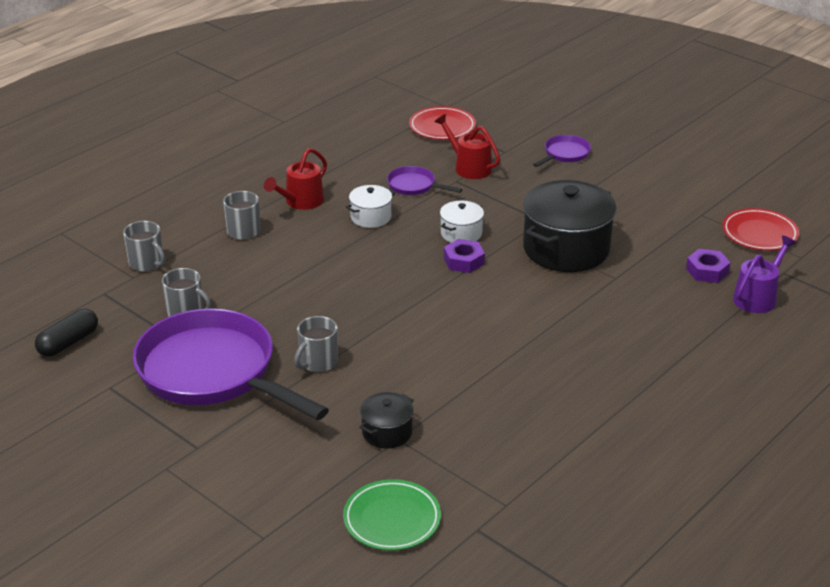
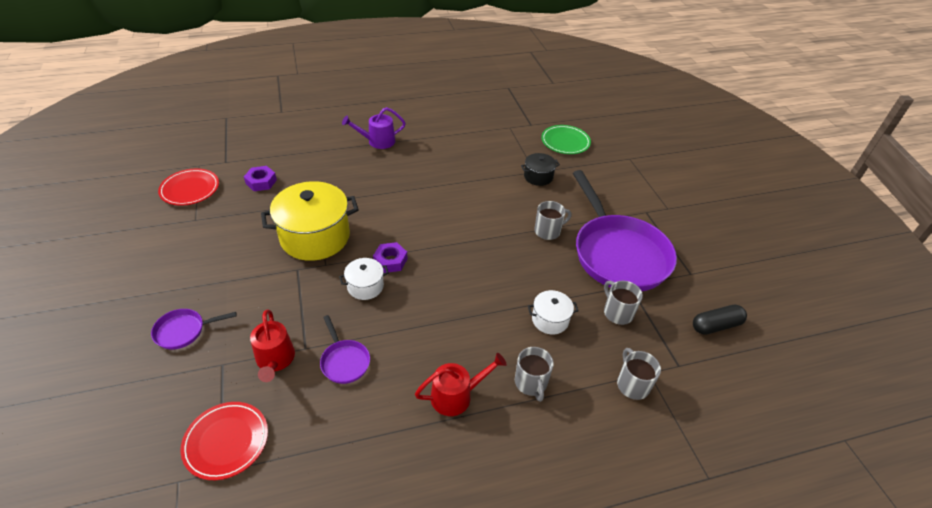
camera: 150 degrees left, 10 degrees up
white pot [346,185,395,228] -> white pot moved to [528,290,579,334]
black pot [523,180,617,272] -> yellow pot [261,181,359,261]
purple watering can [733,236,796,313] -> purple watering can moved to [342,107,406,149]

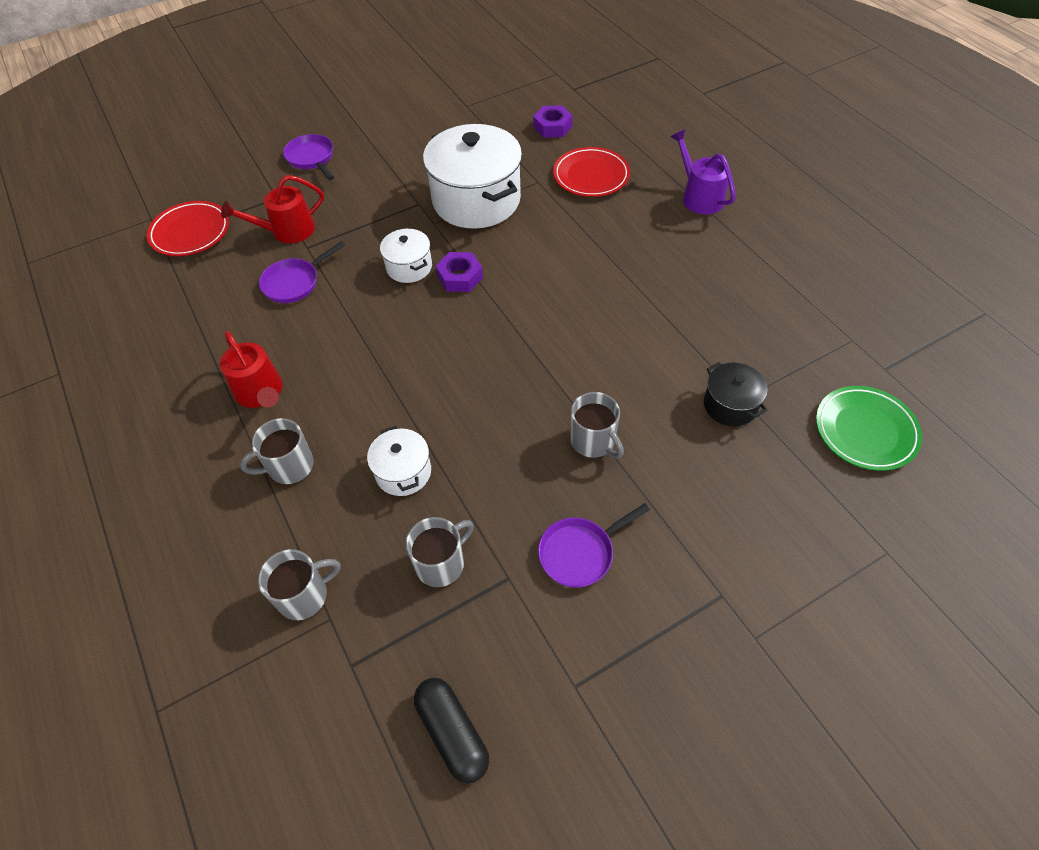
camera: 80 degrees right, 10 degrees up
red plate [158,168,219,206] -> red plate moved to [553,147,630,197]
yellow pot [261,181,359,261] -> white pot [423,124,522,229]
purple pan [573,170,677,291] -> purple pan [538,503,650,588], size x0.42

